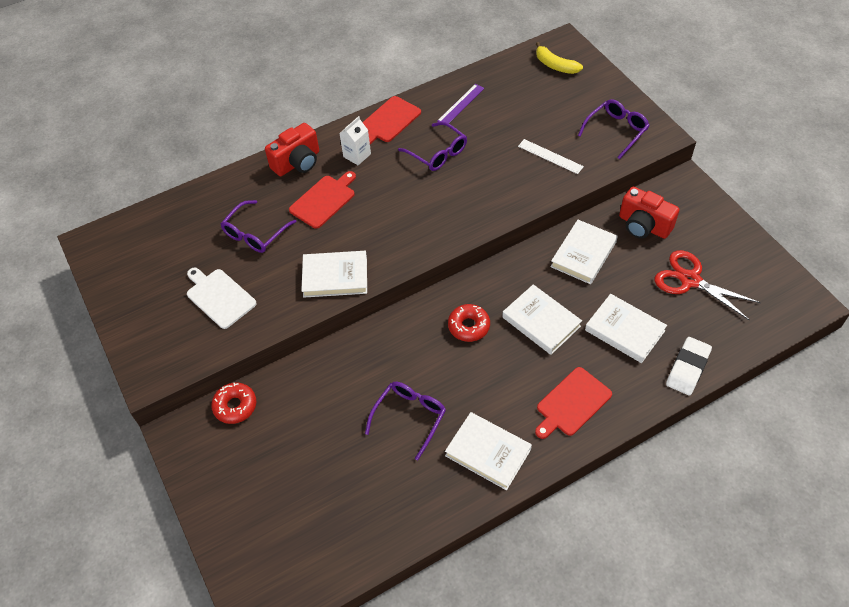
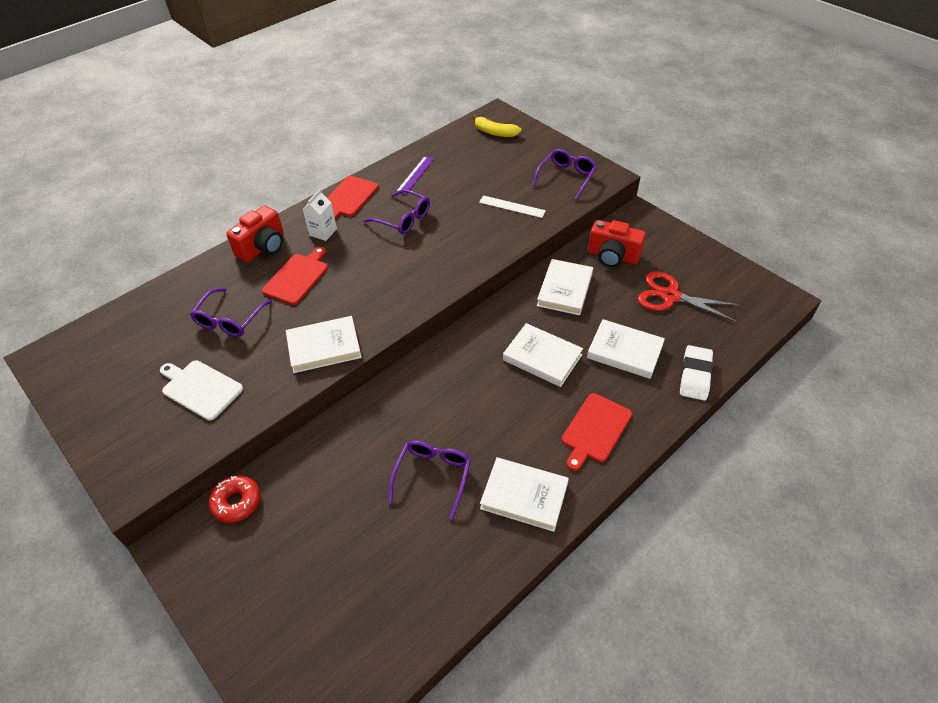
camera: 15 degrees left, 5 degrees down
red donut [448,304,490,342] -> none

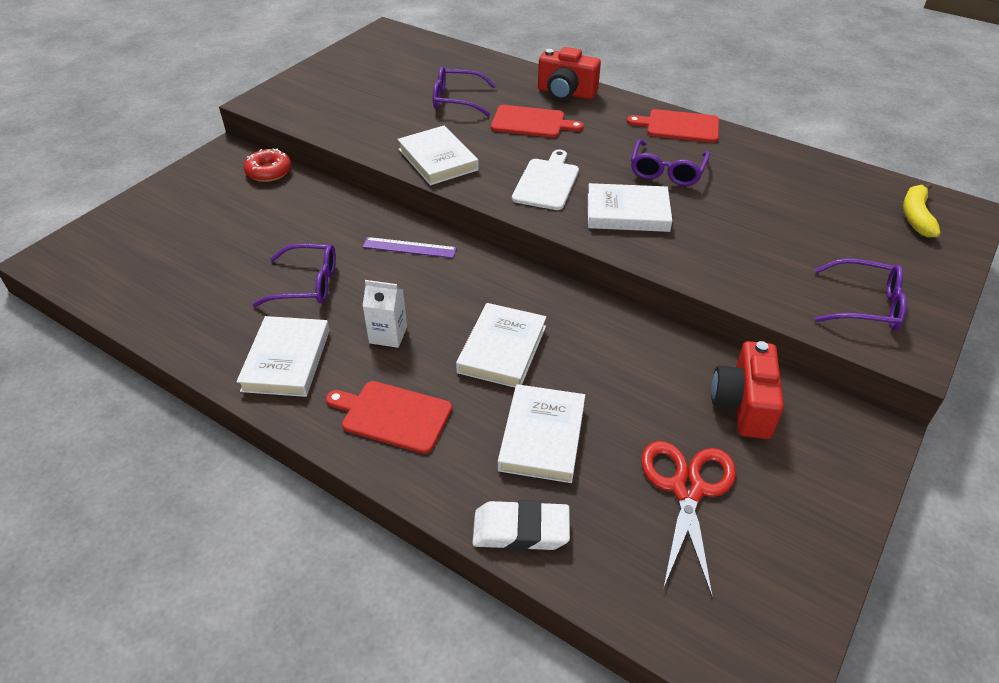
camera: 75 degrees right, 5 degrees down
white cutting board [160,360,243,420] -> white cutting board moved to [512,150,579,210]
white carton [303,189,337,241] -> white carton moved to [363,280,407,348]
purple ruler [396,156,434,195] -> purple ruler moved to [363,237,457,258]
white ruler [479,195,546,218] -> none
white book [537,259,593,315] -> white book moved to [588,183,672,232]

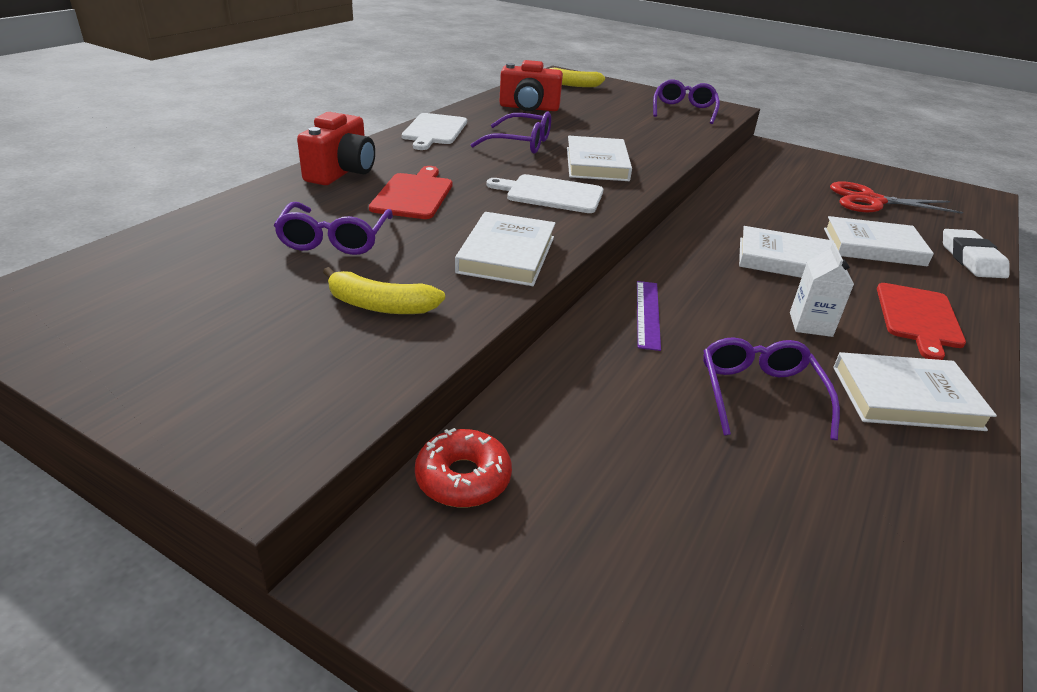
camera: 95 degrees left, 10 degrees down
white book [397,126,479,185] -> white book turned 45 degrees counterclockwise [455,212,556,286]
red cutting board [627,109,719,143] -> white cutting board [402,113,467,150]
red camera [711,341,784,439] -> red camera moved to [499,60,563,111]
none -> yellow banana [323,267,445,314]

